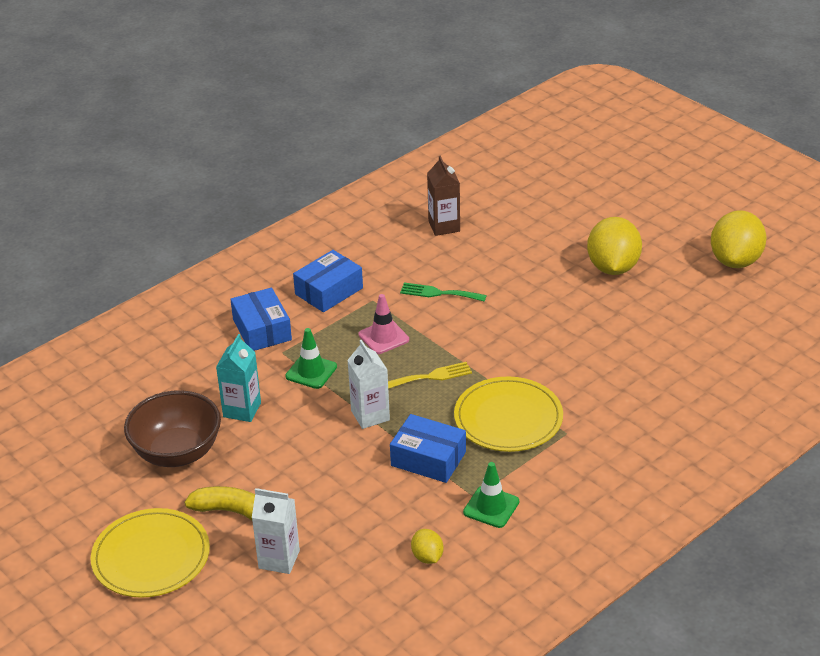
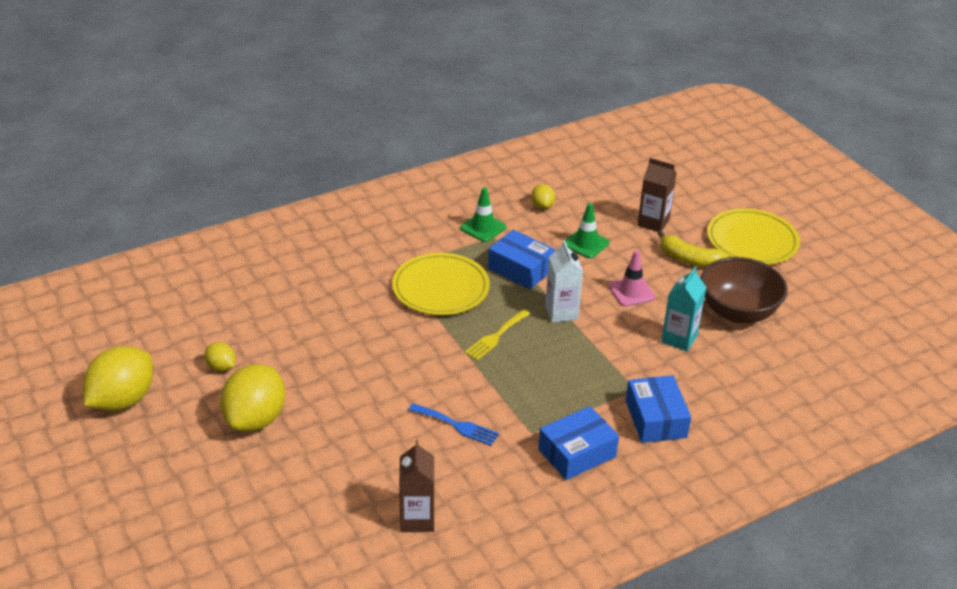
camera: 170 degrees left, 0 degrees up
white carton [252,488,300,574] -> brown carton [637,158,677,232]
green traffic cone [285,328,337,389] -> green traffic cone moved to [565,203,610,258]
pink traffic cone [359,294,409,354] -> pink traffic cone moved to [608,250,655,306]
yellow fork [388,362,472,389] -> yellow fork turned 45 degrees counterclockwise [464,309,530,361]
green fork [400,283,487,302] -> blue fork [408,403,499,446]
none -> yellow lemon [205,342,236,372]

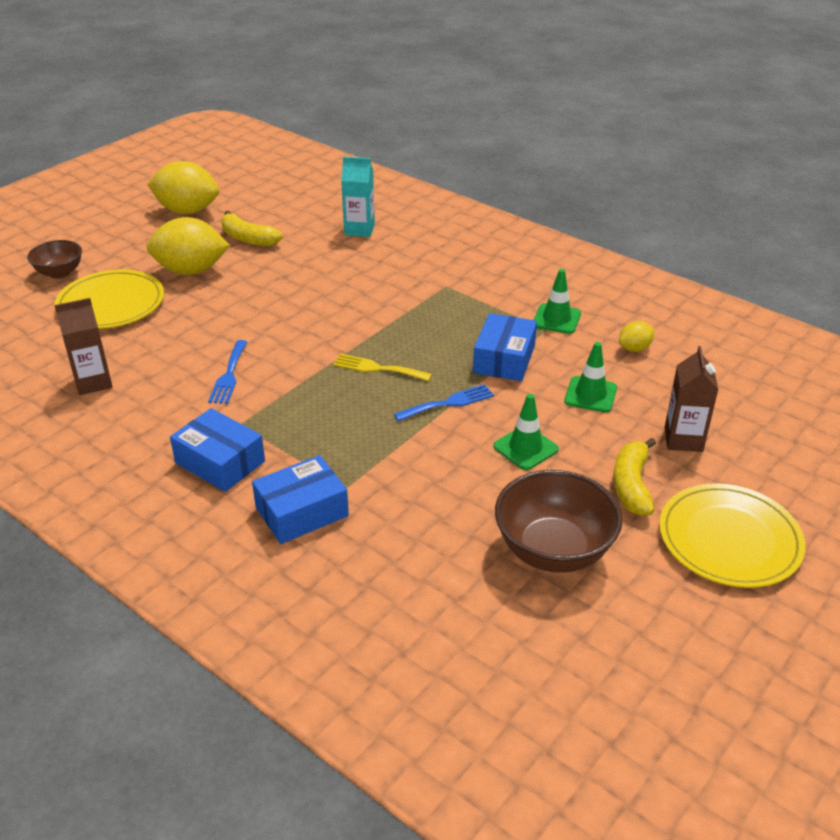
camera: 70 degrees right, 0 degrees up
yellow lemon [205,342,236,372] -> yellow banana [221,211,283,246]
yellow plate [392,253,490,315] -> yellow plate moved to [54,270,164,329]
white carton [545,240,583,323] -> blue fork [394,384,494,421]
pink traffic cone [608,250,655,306] -> green traffic cone [493,394,559,470]
turquoise carton [661,267,707,351] -> turquoise carton moved to [341,157,375,237]
none -> brown bowl [27,240,82,279]

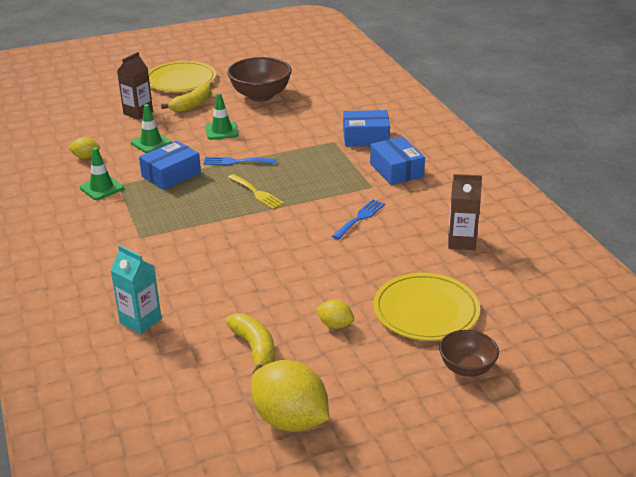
camera: 150 degrees left, 5 degrees down
yellow lemon [147,217,230,275] -> yellow lemon [316,300,354,329], size x0.48

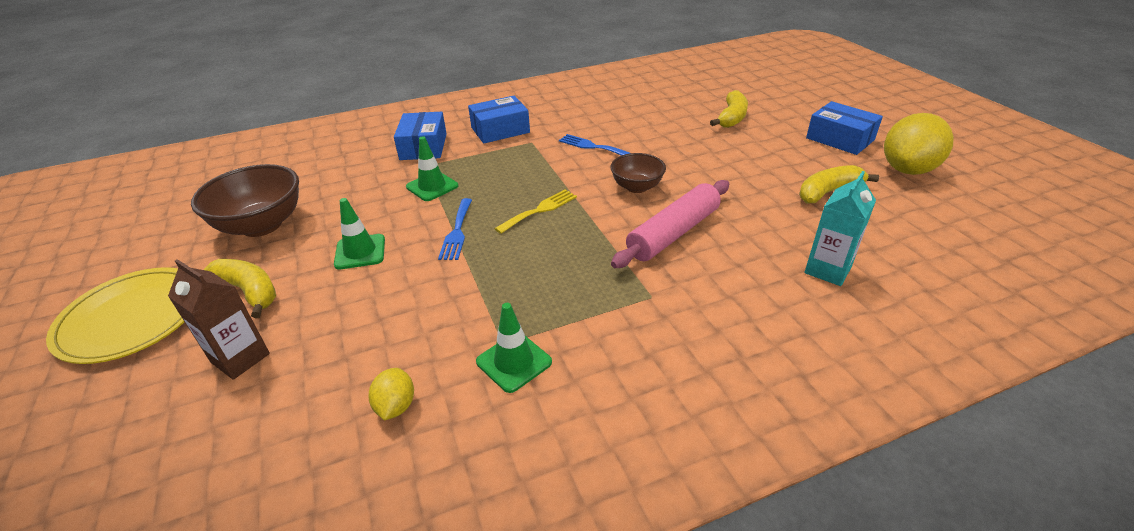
camera: 90 degrees left, 5 degrees up
green traffic cone [131,104,172,153] -> green traffic cone moved to [406,136,458,201]
blue box [139,141,201,190] -> blue box moved to [806,101,883,155]
yellow lemon [316,300,354,329] -> none
yellow plate [373,273,480,341] -> yellow banana [710,90,748,128]
brown bowl [439,330,499,377] -> brown bowl moved to [610,153,666,193]
brown carton [448,174,482,250] -> none
none -> pink rolling pin [611,180,729,268]

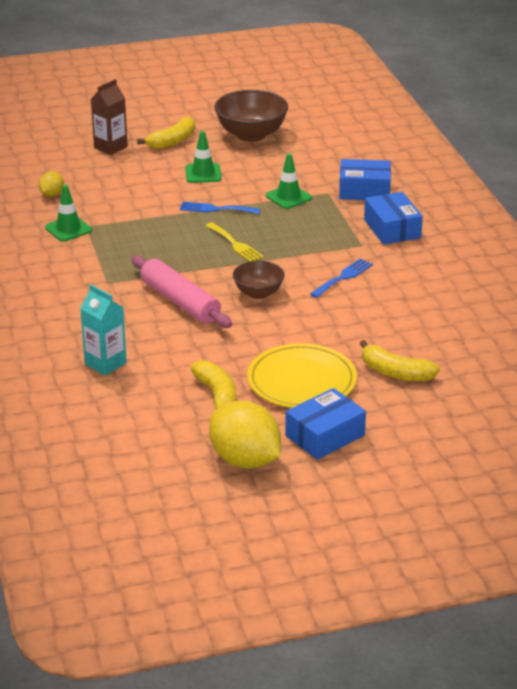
camera: 95 degrees right, 5 degrees down
yellow plate [46,267,184,364] -> yellow plate moved to [247,343,357,408]
yellow lemon [369,368,414,421] -> yellow lemon turned 75 degrees counterclockwise [39,171,64,197]

